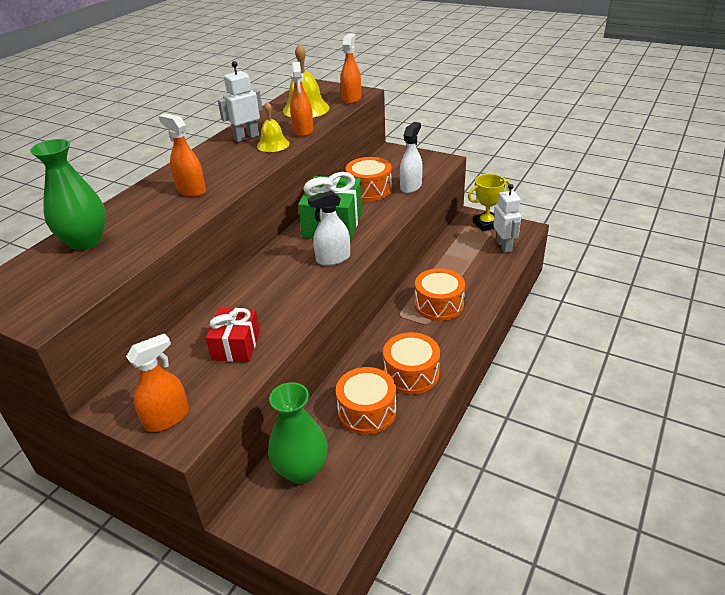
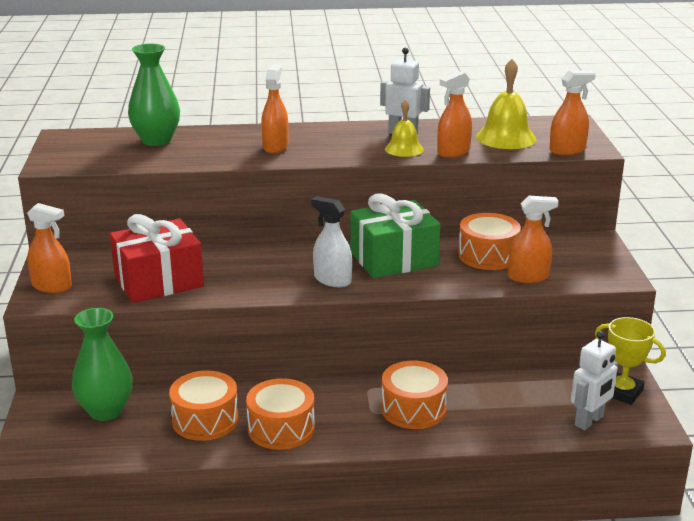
camera: 55 degrees right, 10 degrees down
red gift [206,308,260,362] -> red gift [110,214,204,303], size x1.62
white spray bottle [400,122,423,193] -> orange spray bottle [508,196,559,283]

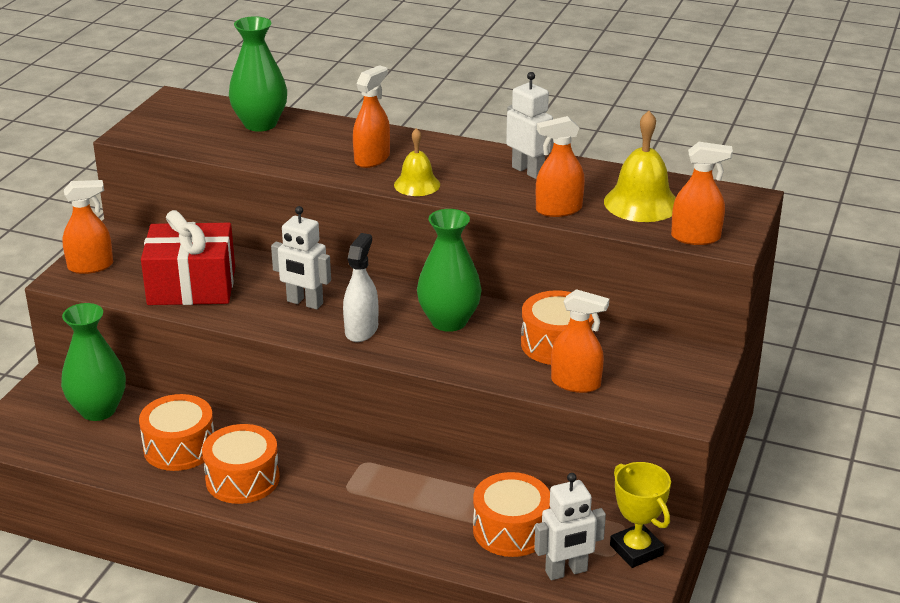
camera: 25 degrees right, 5 degrees up
orange spray bottle [27,203,72,293] -> orange spray bottle turned 60 degrees counterclockwise [62,180,113,274]
white spray bottle [311,196,352,287] -> white spray bottle turned 45 degrees clockwise [343,233,378,342]
green gift [351,193,441,278] -> green vase [417,209,482,332]
orange drum [381,361,448,429] -> orange drum moved to [473,472,550,557]
yellow bell [385,99,424,157] -> yellow bell moved to [394,128,440,196]
none -> white robot [271,206,331,309]

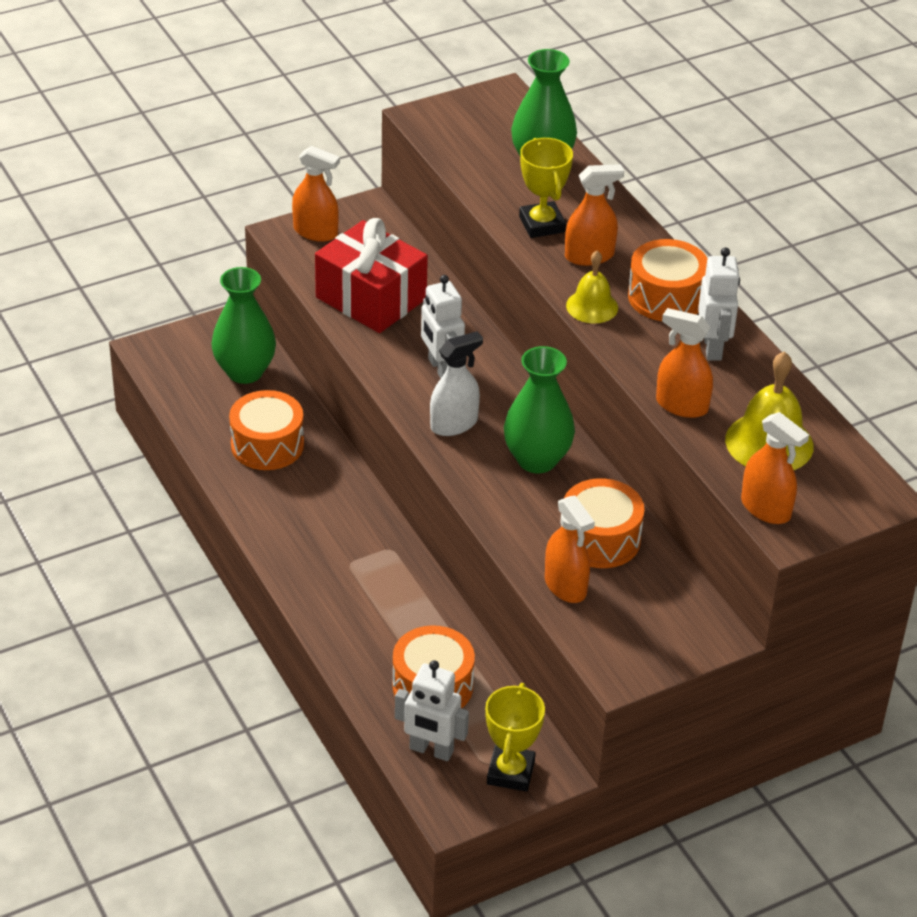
camera: 40 degrees right, 10 degrees up
orange drum [202,424,280,504] -> orange drum moved to [628,239,708,321]
none -> yellow trophy [519,138,573,238]

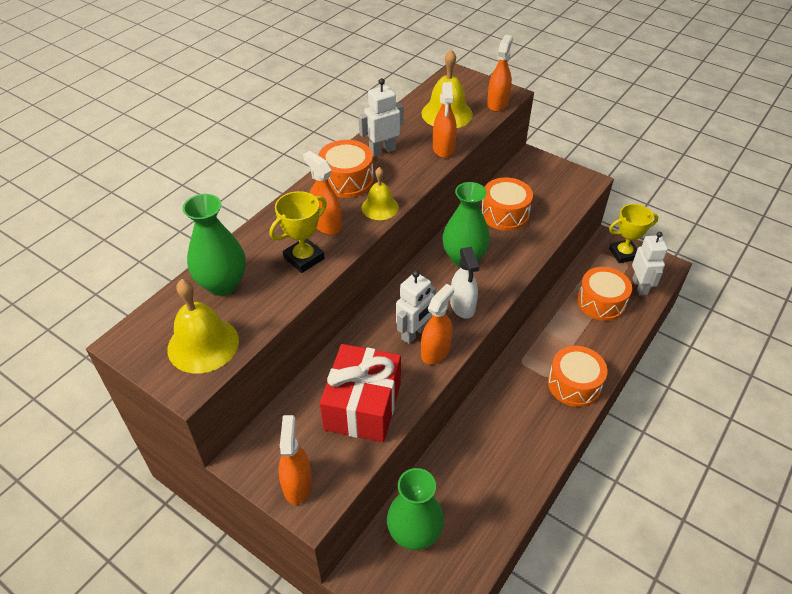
camera: 115 degrees left, 5 degrees up
orange drum [229,390,304,470] -> orange drum moved to [548,346,608,407]
white spray bottle [430,331,483,436] -> white spray bottle turned 135 degrees counterclockwise [450,247,480,319]
orange spray bottle [545,496,595,603] -> orange spray bottle moved to [421,284,454,364]
none -> yellow bell [168,279,239,374]

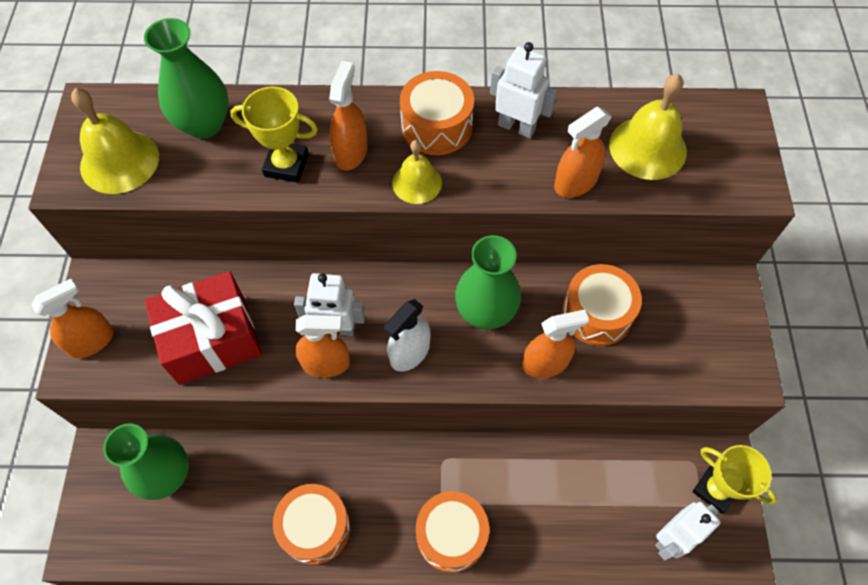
camera: 55 degrees right, 15 degrees up
orange spray bottle [487,35,513,112] -> orange spray bottle moved to [522,309,589,378]
orange drum [577,267,632,321] -> orange drum moved to [273,484,350,565]

